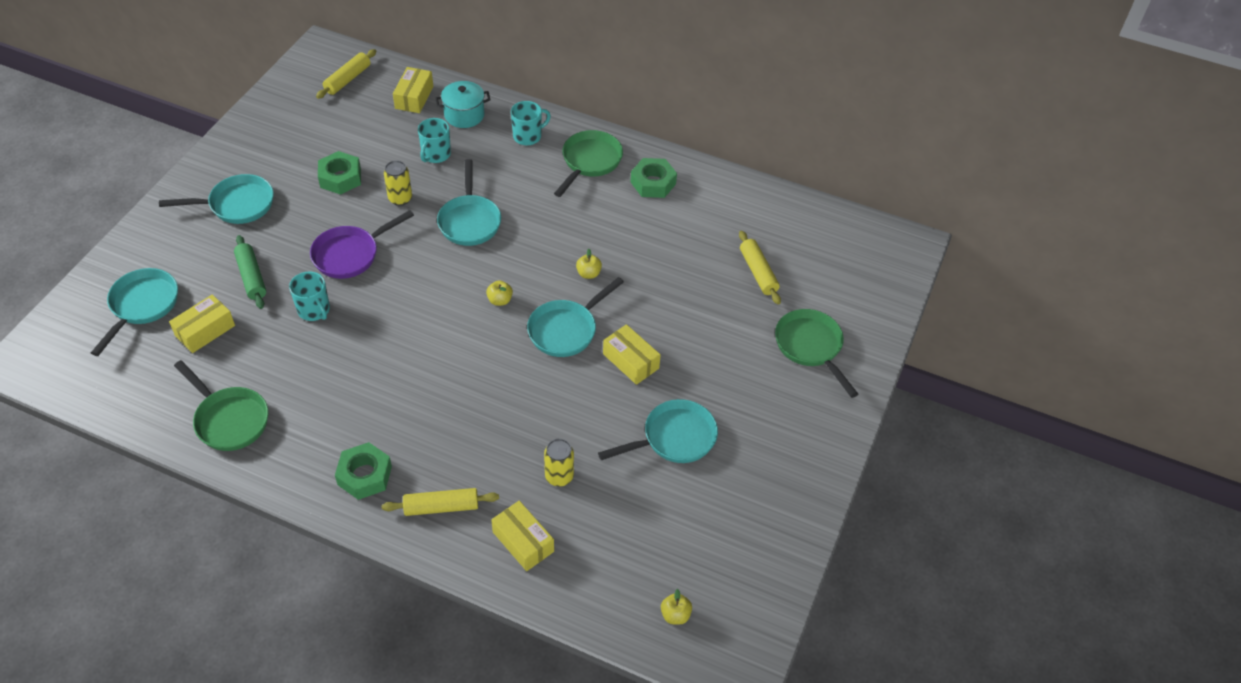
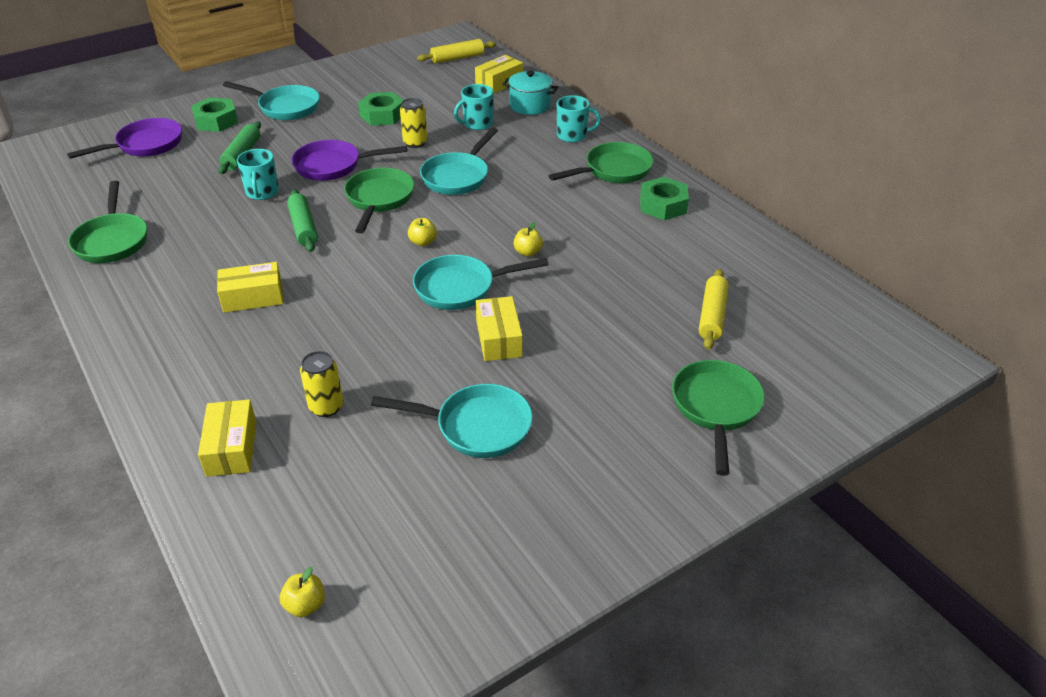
camera: 35 degrees right, 10 degrees down
turquoise pan [91,268,178,356] -> purple pan [67,118,182,159]
yellow box [169,294,235,353] -> yellow box moved to [217,262,283,313]
green nut [335,442,392,500] -> green nut moved to [191,97,238,132]
yellow rolling pin [382,488,499,516] -> none
none -> green rolling pin [287,189,318,252]
none -> green pan [344,168,414,233]

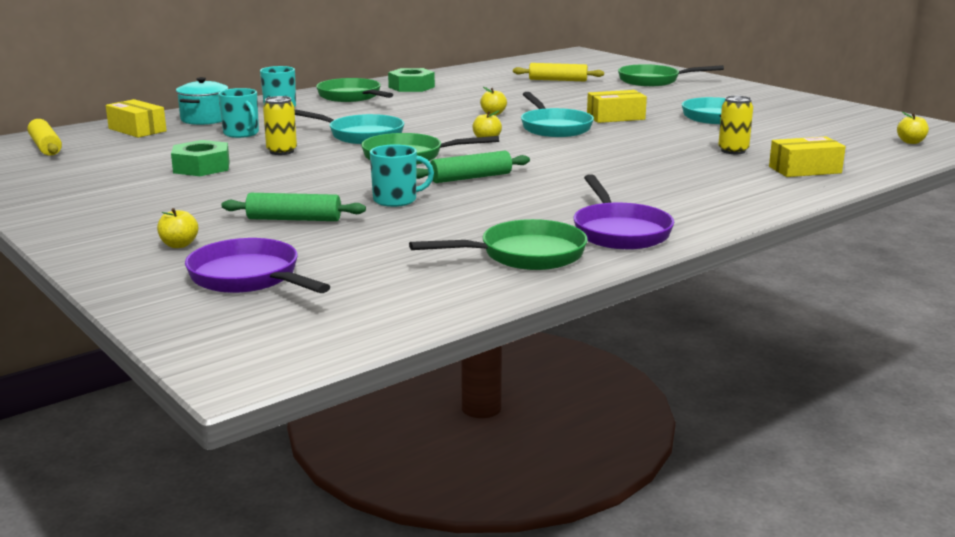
camera: 95 degrees left, 20 degrees down
green nut [191,97,238,132] -> yellow apple [157,208,198,248]
yellow box [217,262,283,313] -> none
turquoise pan [223,81,320,120] -> none
purple pan [291,140,407,181] -> purple pan moved to [574,174,674,250]

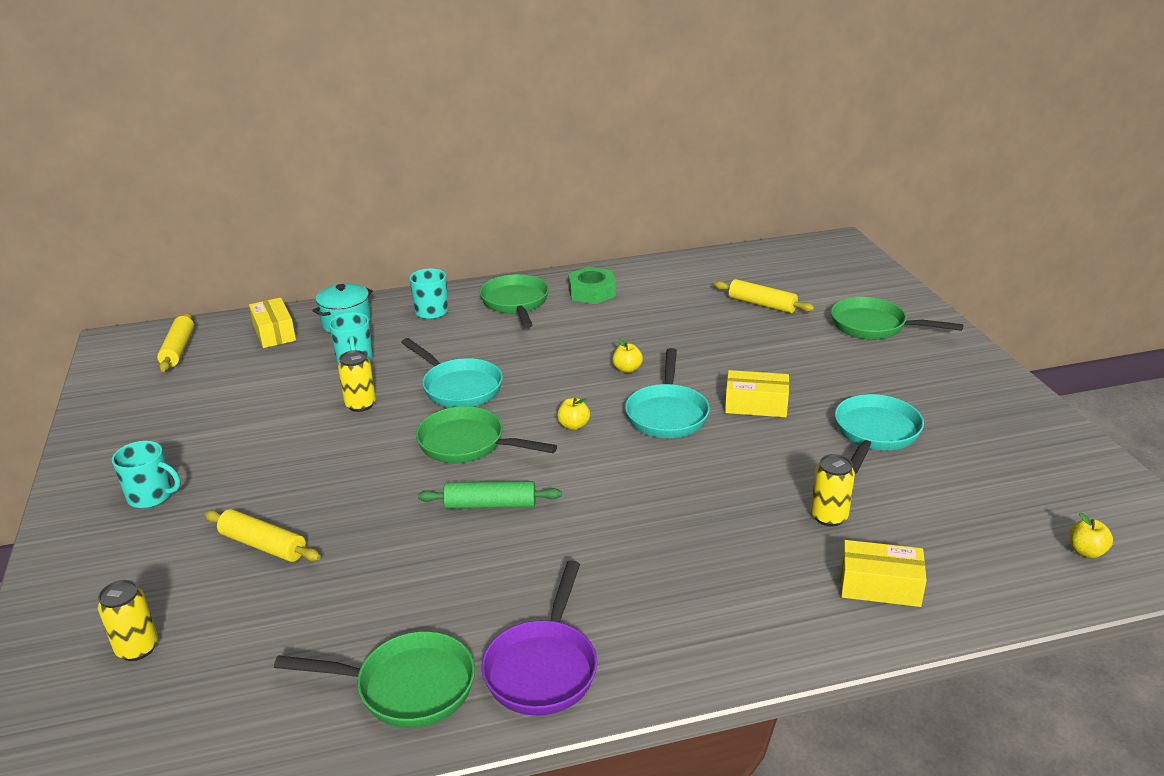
camera: 25 degrees right, 10 degrees up
yellow apple [157,208,198,248] -> none
green nut [171,140,230,176] -> none
purple pan [185,238,330,293] -> yellow can [98,580,158,661]
green rolling pin [221,193,366,221] -> yellow rolling pin [204,509,321,562]
turquoise mug [370,144,434,207] -> turquoise mug moved to [112,441,181,508]

